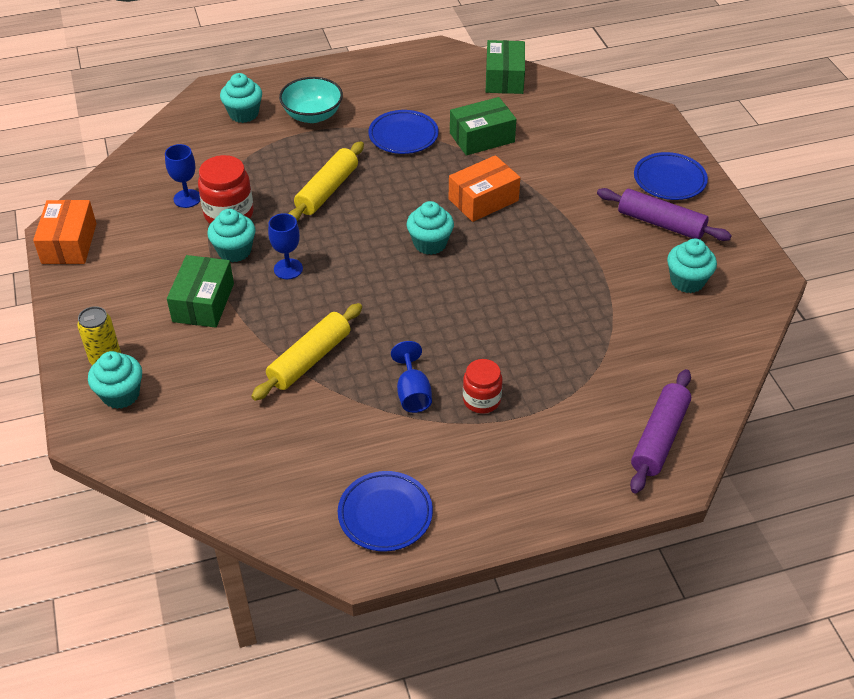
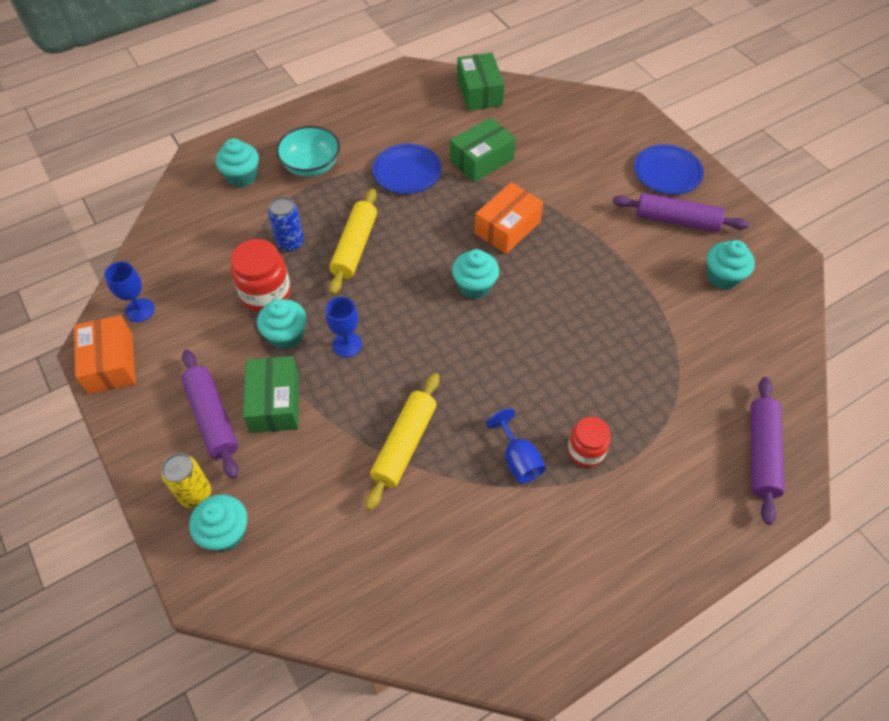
camera: 15 degrees left, 10 degrees up
blue goblet [165,144,200,208] -> blue goblet moved to [104,262,155,322]
blue plate [338,471,433,552] -> none
none -> purple rolling pin [181,350,238,479]
none -> blue can [268,196,304,252]

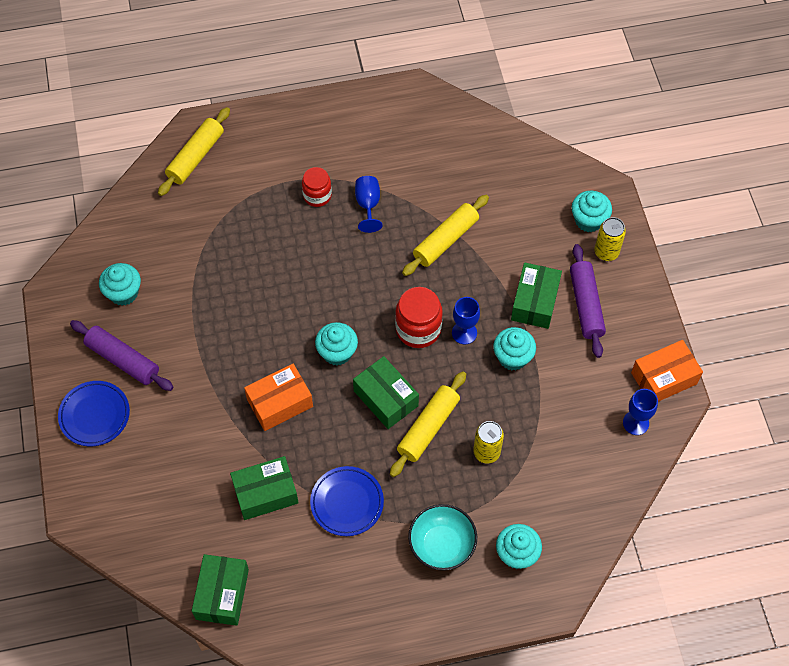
camera: 160 degrees left, 5 degrees up
orange box [74,315,136,394] -> orange box turned 60 degrees clockwise [631,340,703,402]
red jar [231,239,291,312] -> red jar moved to [395,287,443,348]
blue can [268,196,304,252] -> yellow can [473,421,504,464]
purple rolling pin [751,377,785,525] -> yellow rolling pin [158,107,230,196]
none -> green box [353,356,419,429]

